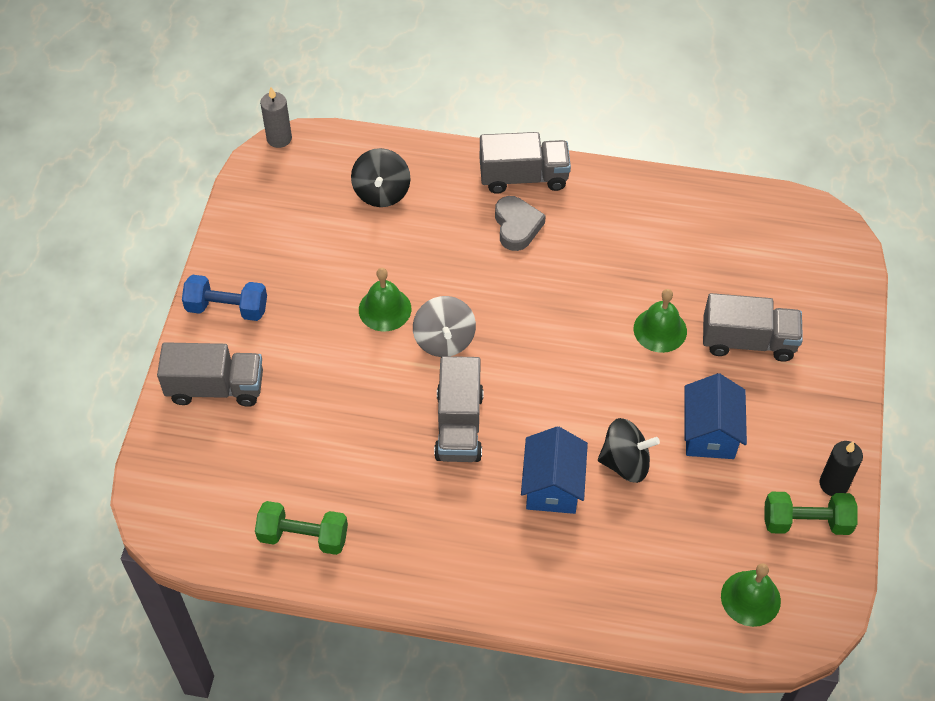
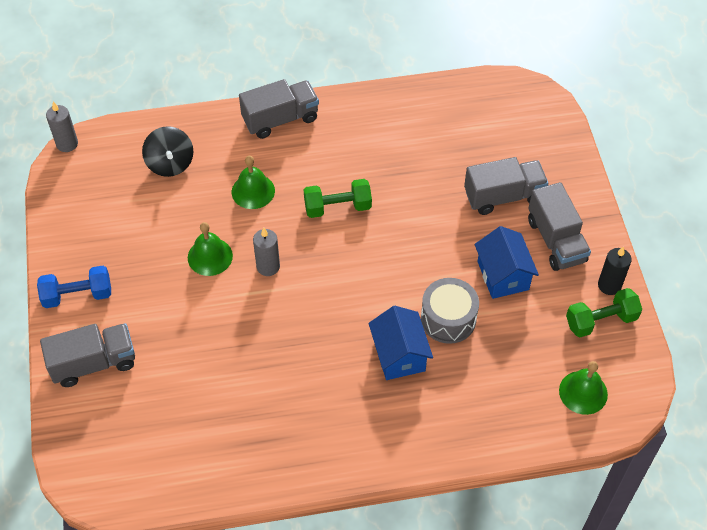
camera: 20 degrees left, 0 degrees up
green dumbbell [255,501,348,555] -> green dumbbell moved to [304,179,372,218]
grey spinning top [413,296,476,357] -> grey candle [253,228,280,276]
grey truck [434,356,484,462] -> grey truck moved to [528,182,591,271]
grey heart [495,196,546,251] -> none
black spinning top [598,418,660,483] -> grey drum [421,278,479,344]
green bell [634,289,687,353] -> green bell moved to [232,156,275,209]

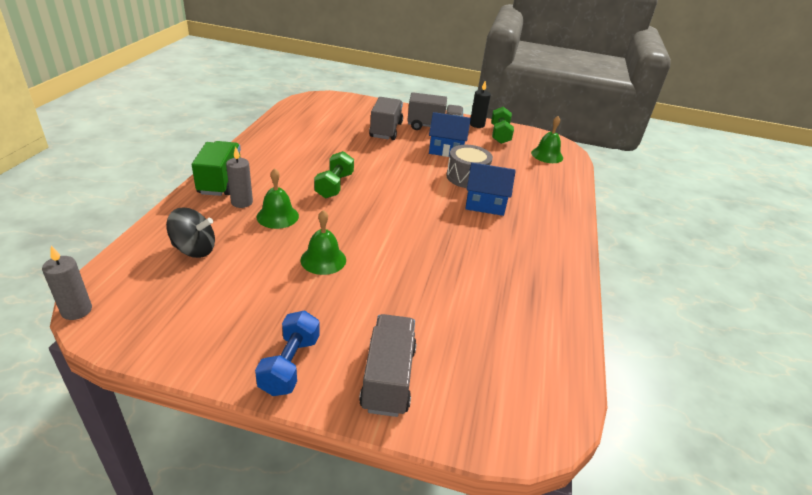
camera: 70 degrees left, 20 degrees down
grey truck [239,79,319,139] -> green truck [192,141,241,196]
grey candle [253,228,280,276] -> grey candle moved to [226,147,253,208]

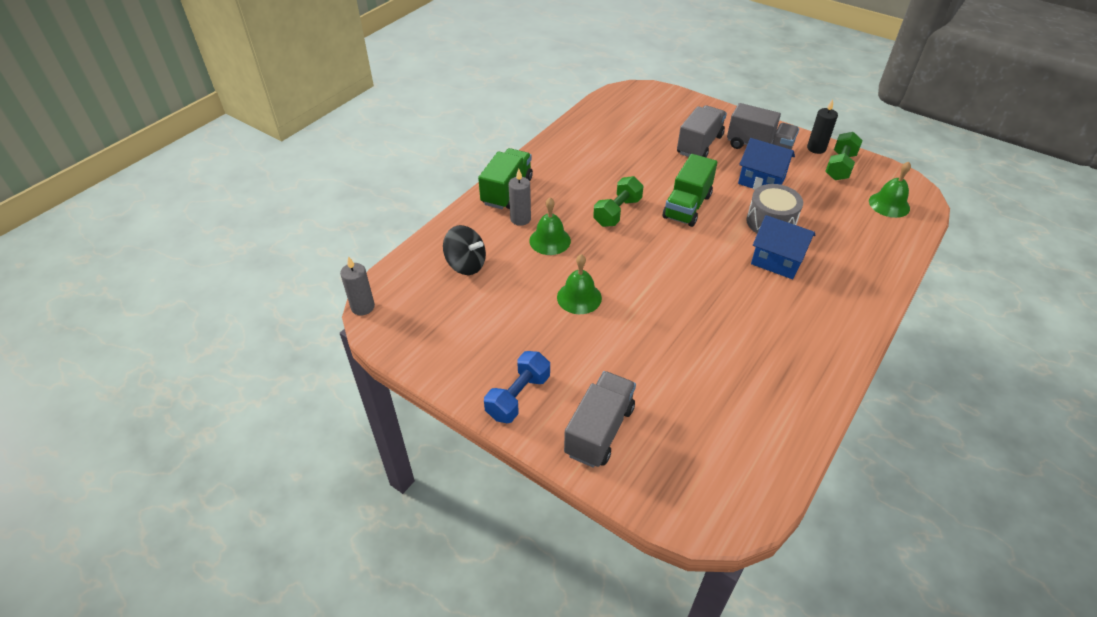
camera: 25 degrees right, 10 degrees up
none -> green truck [663,154,717,227]

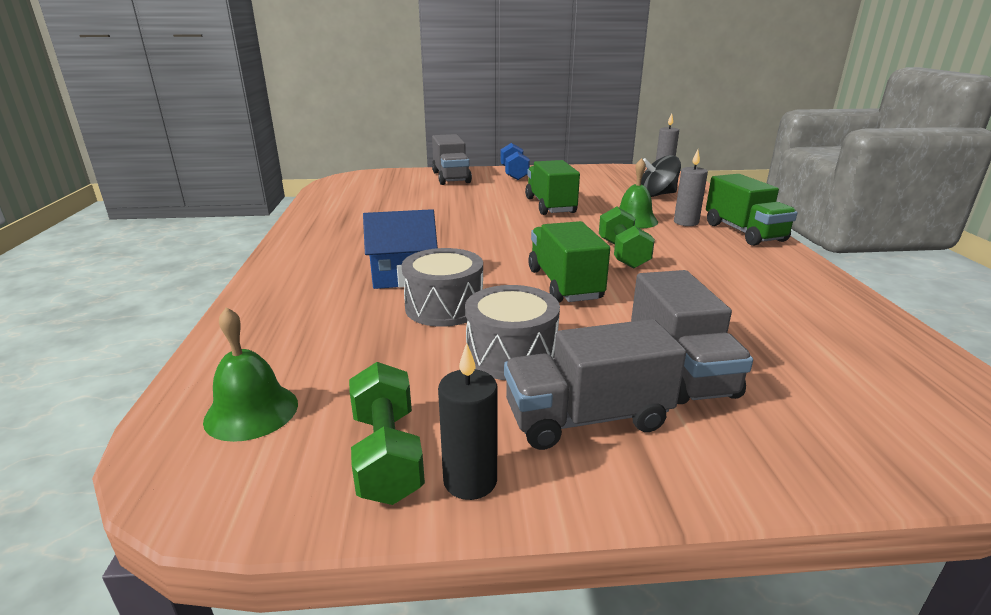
camera: 140 degrees right, 20 degrees down
green bell [557,254,602,314] -> green truck [525,160,580,215]
blue house [738,138,795,190] -> grey drum [465,285,560,380]

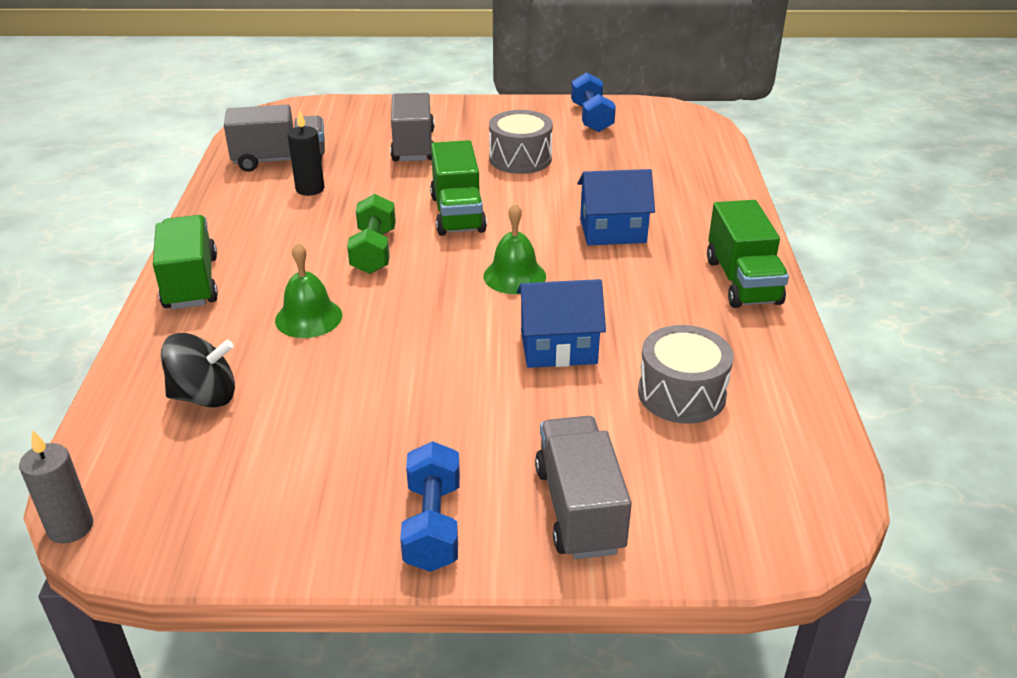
camera: 175 degrees left, 10 degrees up
green bell [203,307,298,442] -> green bell moved to [483,203,546,294]
green dumbbell [349,362,425,505] -> blue dumbbell [571,72,616,132]
grey drum [402,248,483,327] -> grey drum moved to [638,325,734,424]
black candle [438,343,498,500] -> black candle moved to [288,110,324,196]
grey truck [504,319,686,450] -> grey truck moved to [224,105,325,172]
green truck [525,160,580,215] -> green truck moved to [707,200,789,308]
grey candle [674,150,708,226] -> none
none -> blue house [517,279,606,368]

